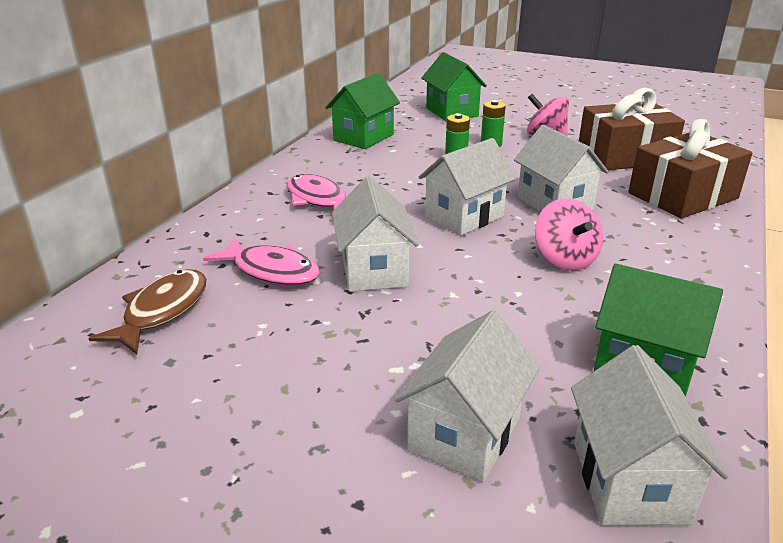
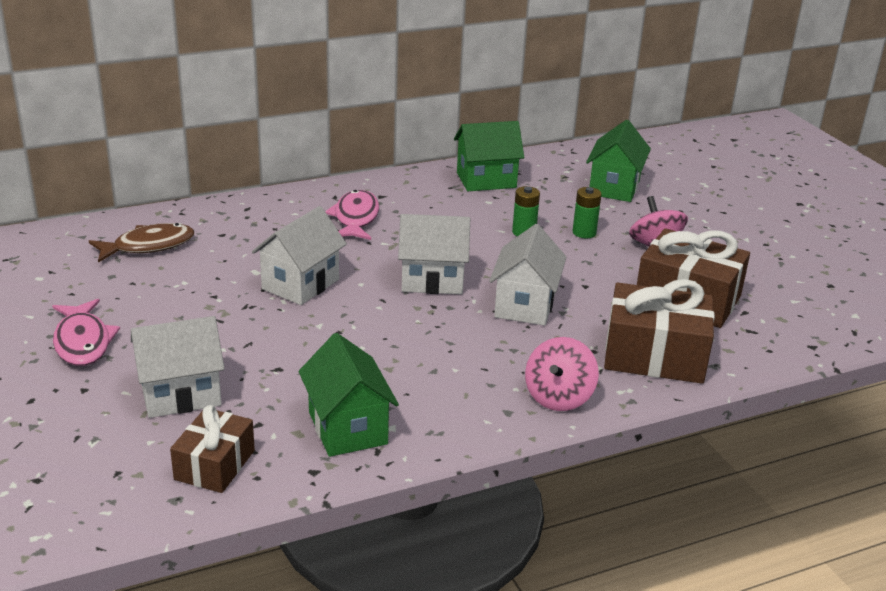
camera: 40 degrees right, 0 degrees up
pink fish [203,237,320,285] -> pink fish moved to [52,299,120,366]
pink spinning top [535,198,603,271] -> pink spinning top moved to [525,337,599,411]
white house [571,345,729,526] -> brown gift [170,405,255,493]

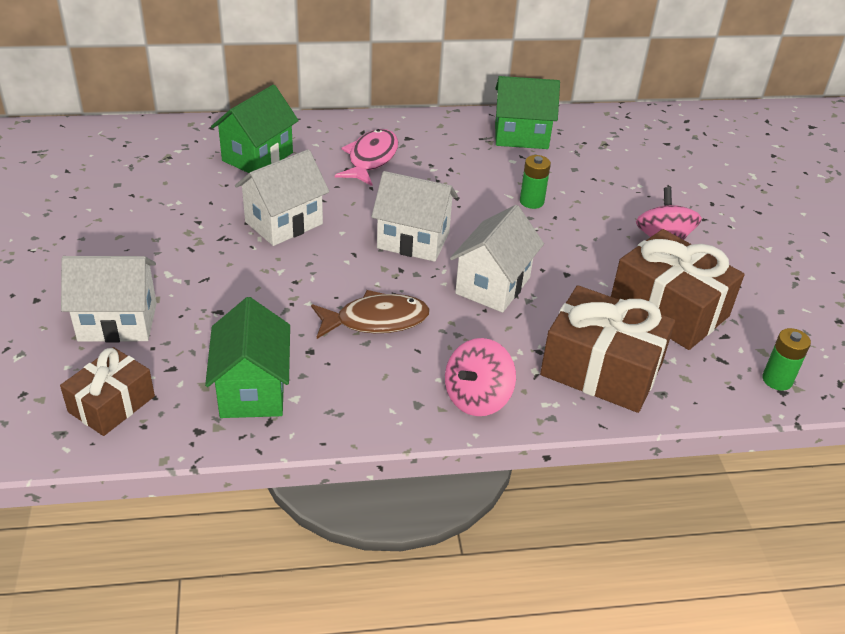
camera: 15 degrees right, 10 degrees up
pink fish [52,299,120,366] -> none
brown fish [89,223,194,263] -> brown fish moved to [311,290,430,339]
green battery [573,187,602,238] -> green battery moved to [762,328,811,391]
green house [586,120,651,202] -> green house moved to [211,85,299,173]

